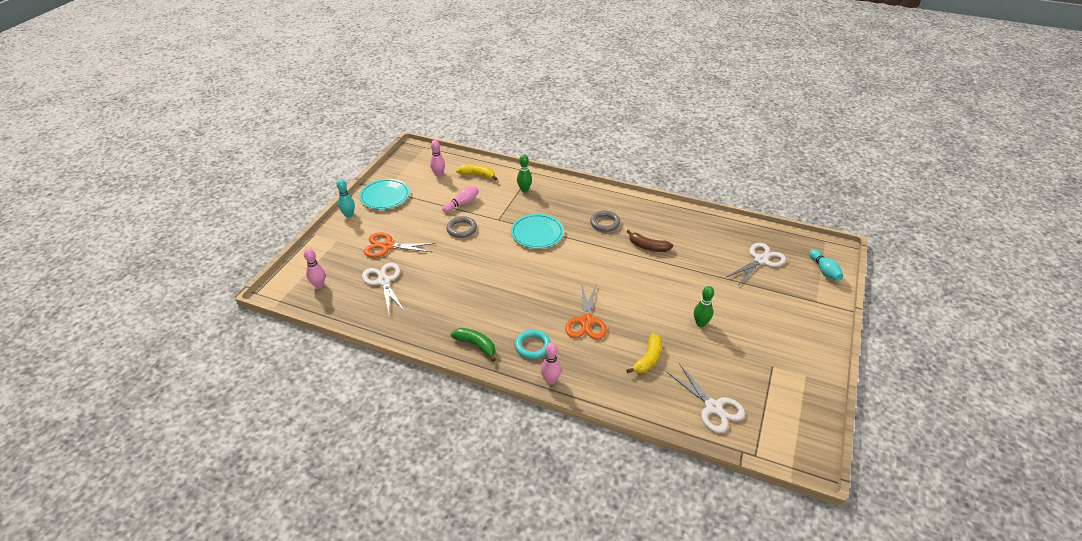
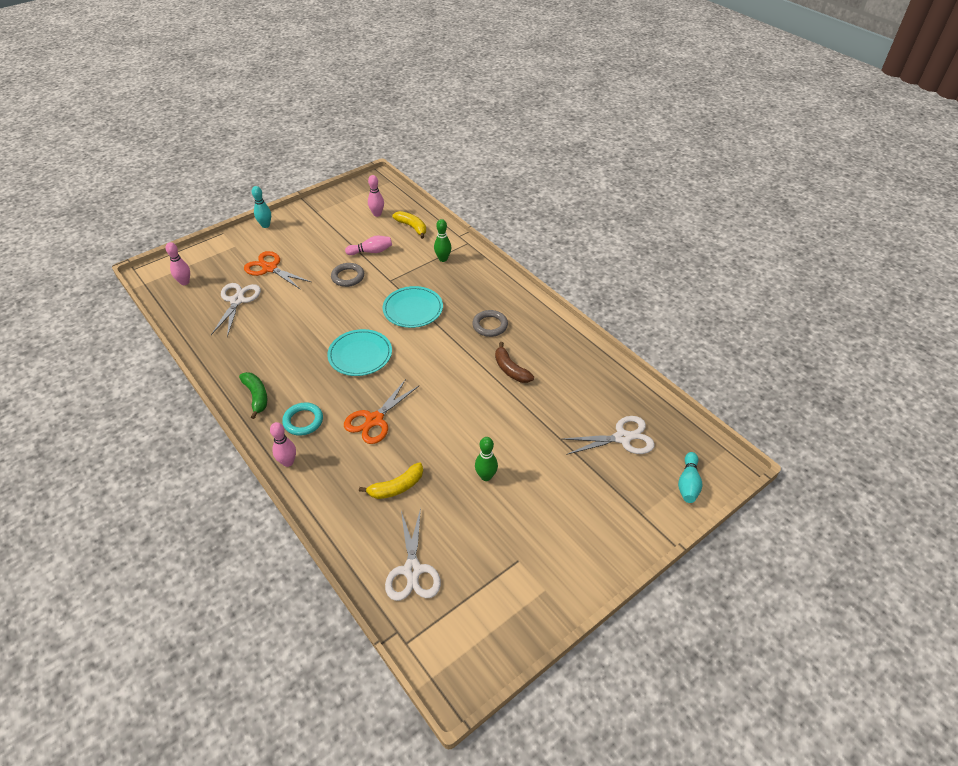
camera: 30 degrees right, 5 degrees up
turquoise plate [359,179,410,209] -> turquoise plate moved to [327,329,392,376]

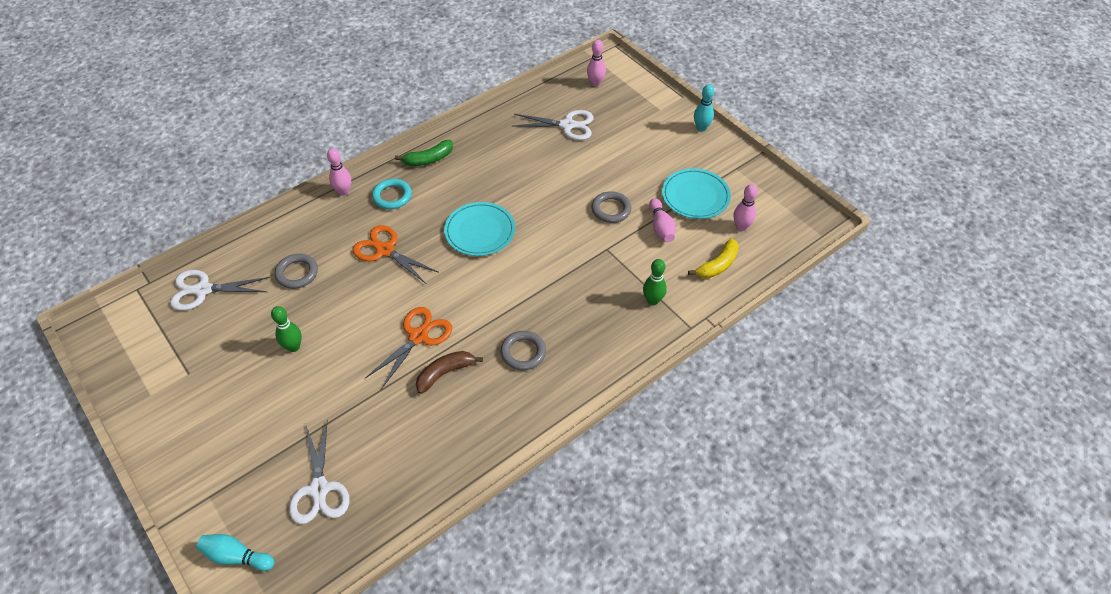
camera: 90 degrees right, 5 degrees up
orange scissors [244,251,311,290] -> orange scissors moved to [365,307,452,389]
yellow banana [359,462,423,499] -> grey ring [275,254,318,289]
turquoise plate [383,286,443,328] -> turquoise plate moved to [662,168,731,219]

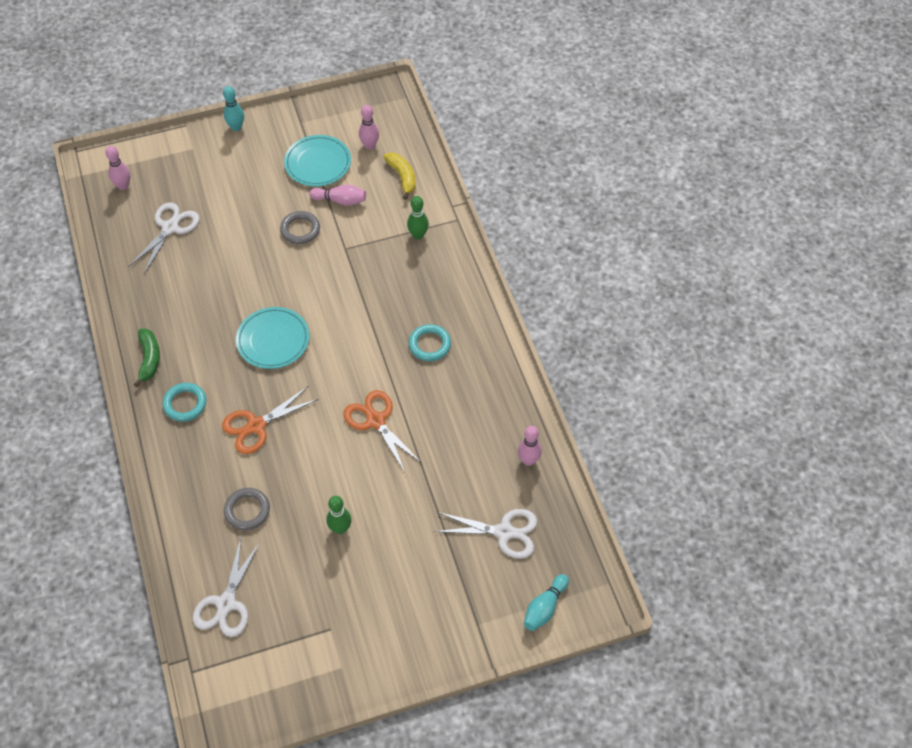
camera: 70 degrees left, 5 degrees up
pink bowling pin [327,148,351,196] -> pink bowling pin moved to [518,426,542,466]
brown banana [416,351,483,394] -> none
grey ring [501,331,546,370] -> turquoise ring [409,324,451,361]

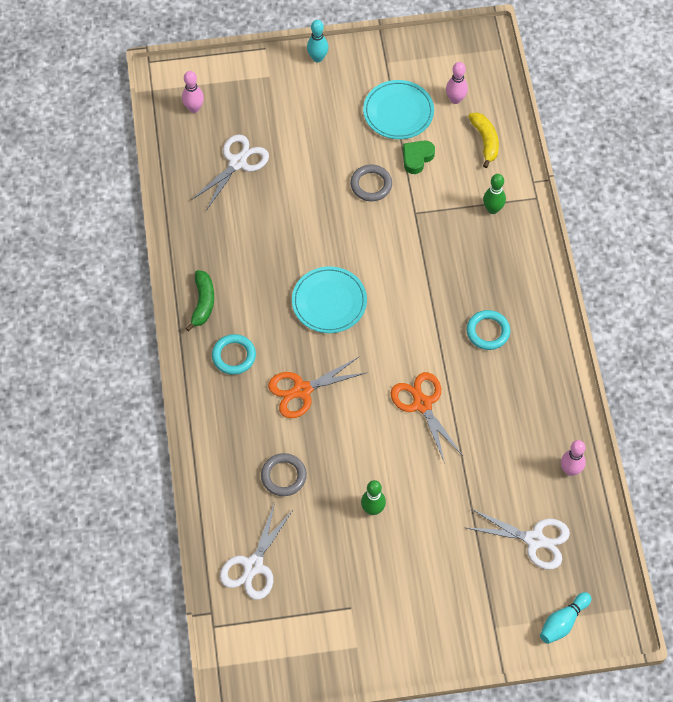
camera: 10 degrees right, 5 degrees up
pink bowling pin [310,184,366,206] -> green heart [403,141,435,174]

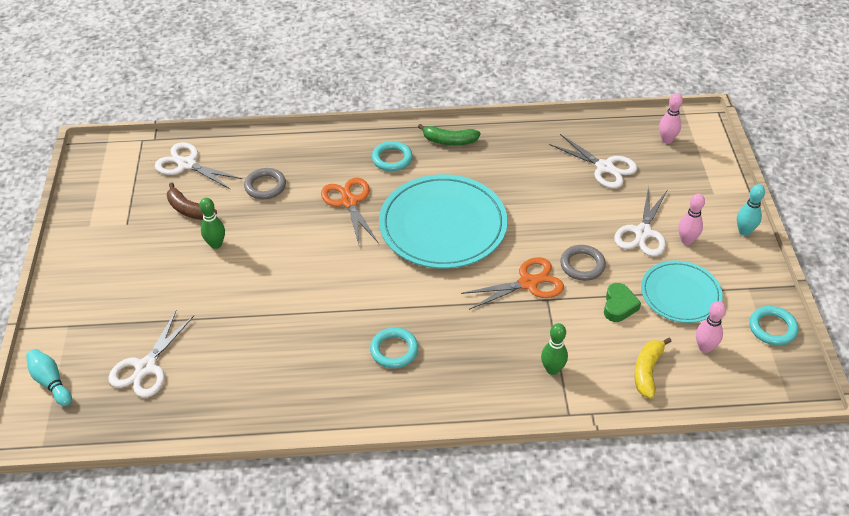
camera: 95 degrees right, 15 degrees down
turquoise plate [292,266,367,333] -> turquoise plate [379,174,508,269], size x1.70
orange scissors [391,372,463,464] -> orange scissors moved to [461,257,564,310]
green heart [403,141,435,174] -> green heart turned 60 degrees clockwise [604,283,641,322]
yellow banana [468,112,499,168] -> yellow banana turned 120 degrees clockwise [634,338,672,399]
pink bowling pin [561,440,586,476] -> pink bowling pin moved to [678,193,705,245]
none -> brown banana [167,182,217,220]
none -> white scissors [614,186,667,257]
none -> turquoise ring [749,306,798,346]

